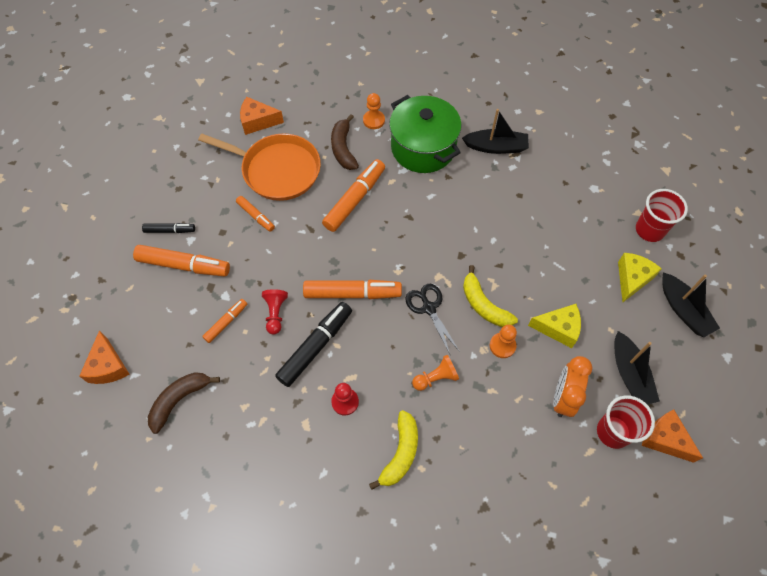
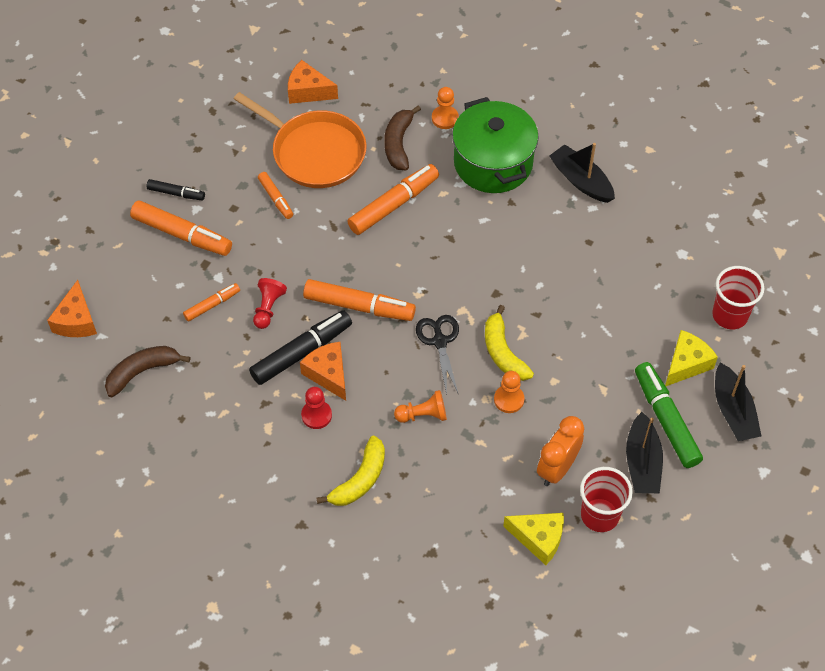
camera: 15 degrees right, 5 degrees down
black boat [462,109,529,154] -> black boat turned 150 degrees counterclockwise [549,143,615,203]
yellow cheese [528,304,581,348] -> yellow cheese moved to [503,513,564,565]
orange cheese [642,409,703,463] -> orange cheese moved to [300,342,346,401]
none -> green marker [635,362,703,468]

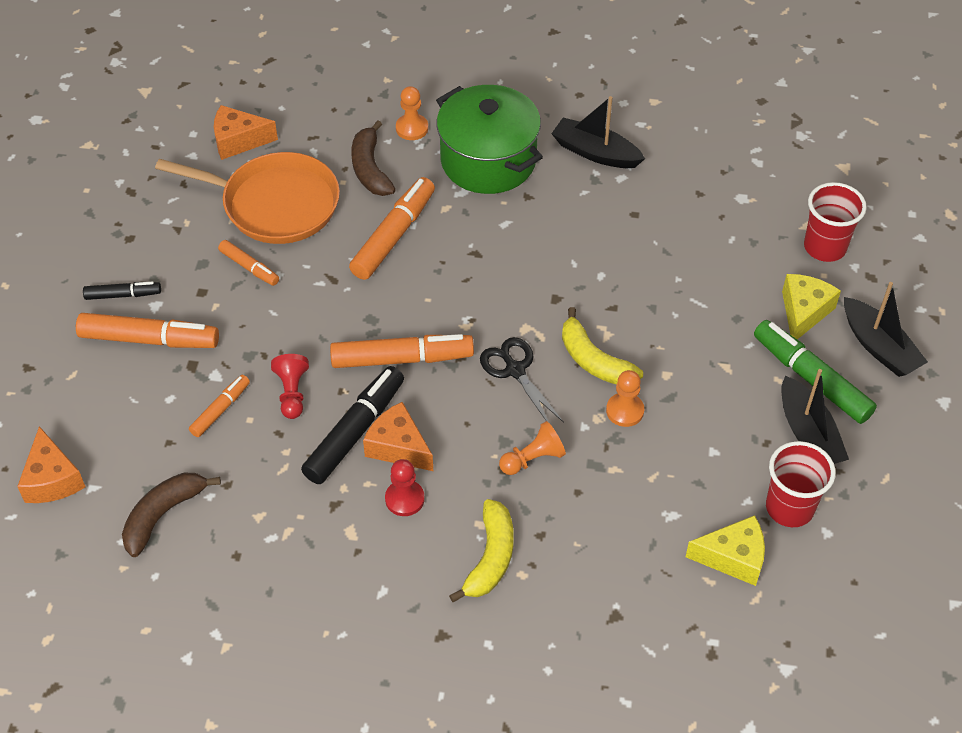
camera: 20 degrees left, 5 degrees down
orange clock [537,416,584,486] -> none

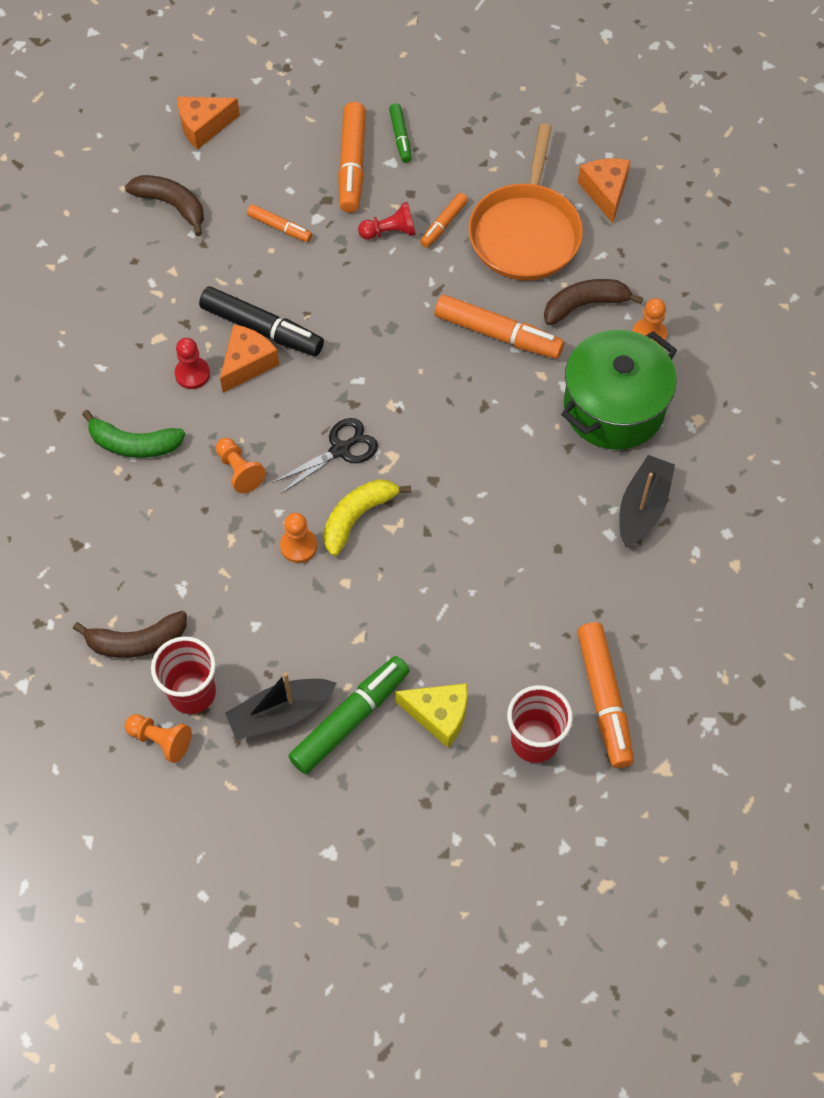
camera: 85 degrees right, 10 degrees up
black marker [83,281,161,300] -> green marker [389,103,412,163]
red pawn [271,354,309,419] -> red pawn moved to [358,202,416,240]
orange marker [330,334,474,368] -> orange marker moved to [577,622,634,768]
yellow banana [449,499,514,602] -> green banana [82,410,185,458]
yellow cheese [685,515,765,586] -> brown banana [73,611,187,658]
black boat [844,282,928,377] -> none
none -> orange pawn [125,714,192,763]

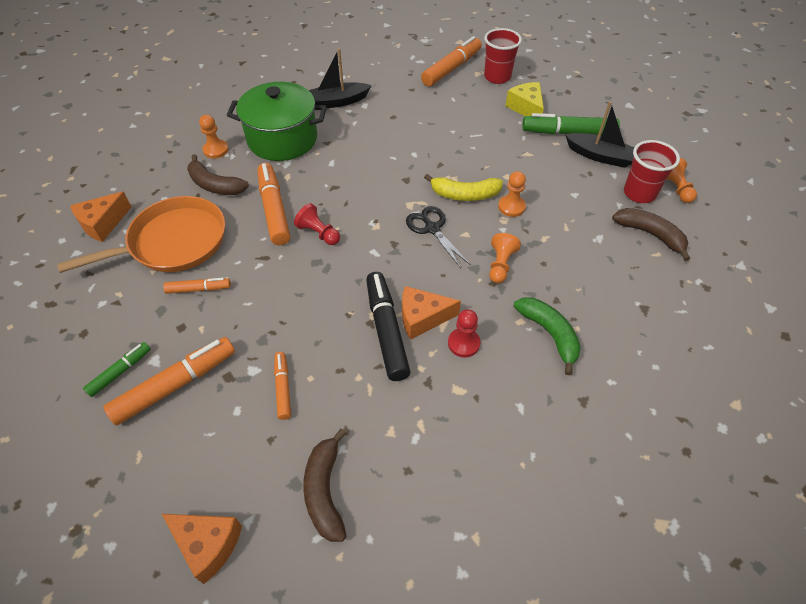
camera: 130 degrees left, 10 degrees down
black scissors [273,418,378,494] -> black scissors turned 45 degrees clockwise [406,206,471,268]
red pawn [358,202,416,240] -> red pawn moved to [294,203,340,245]

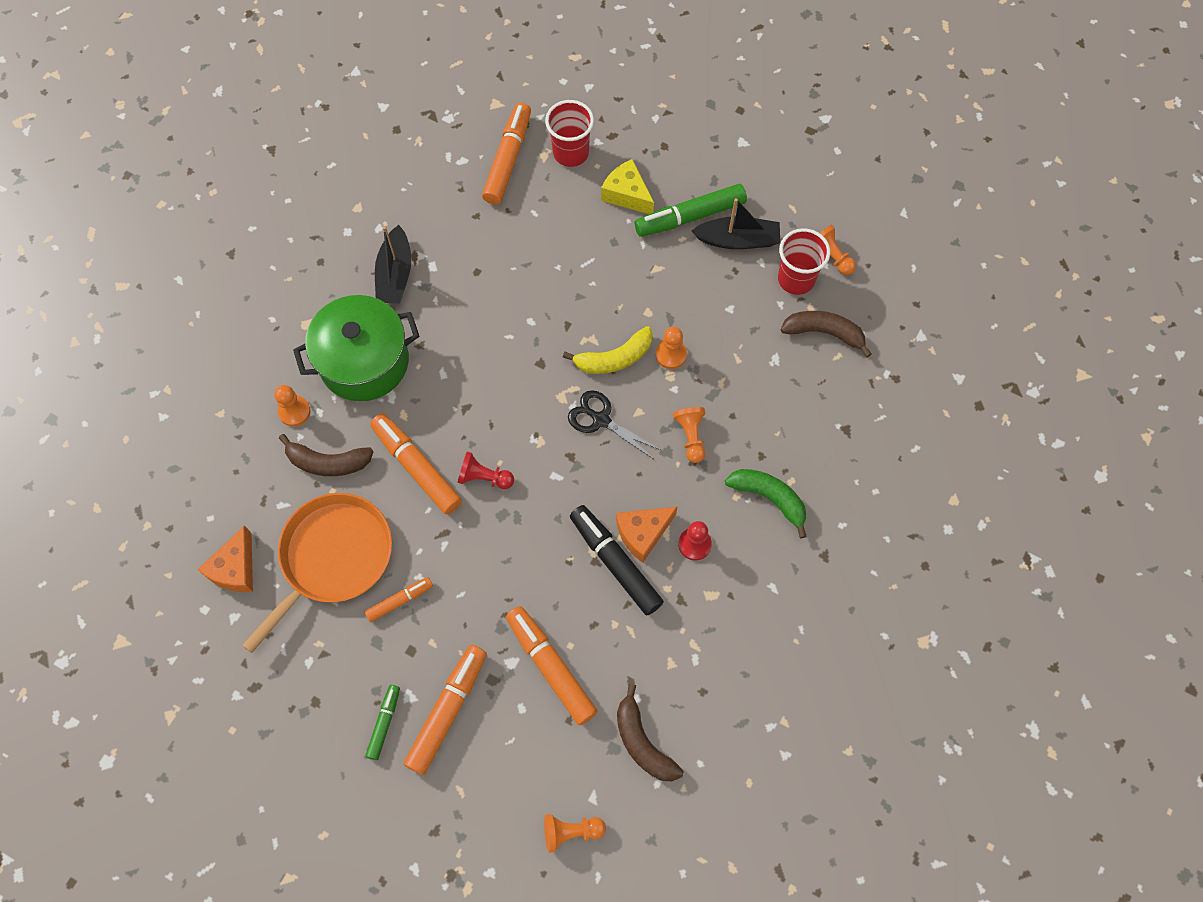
camera: 25 degrees left, 15 degrees up
orange cheese [162,514,242,584] -> orange pawn [544,814,606,853]
orange marker [274,352,291,420] -> orange marker [506,606,598,725], size x1.81
black boat [309,48,372,108] -> black boat turned 45 degrees counterclockwise [375,225,411,304]

